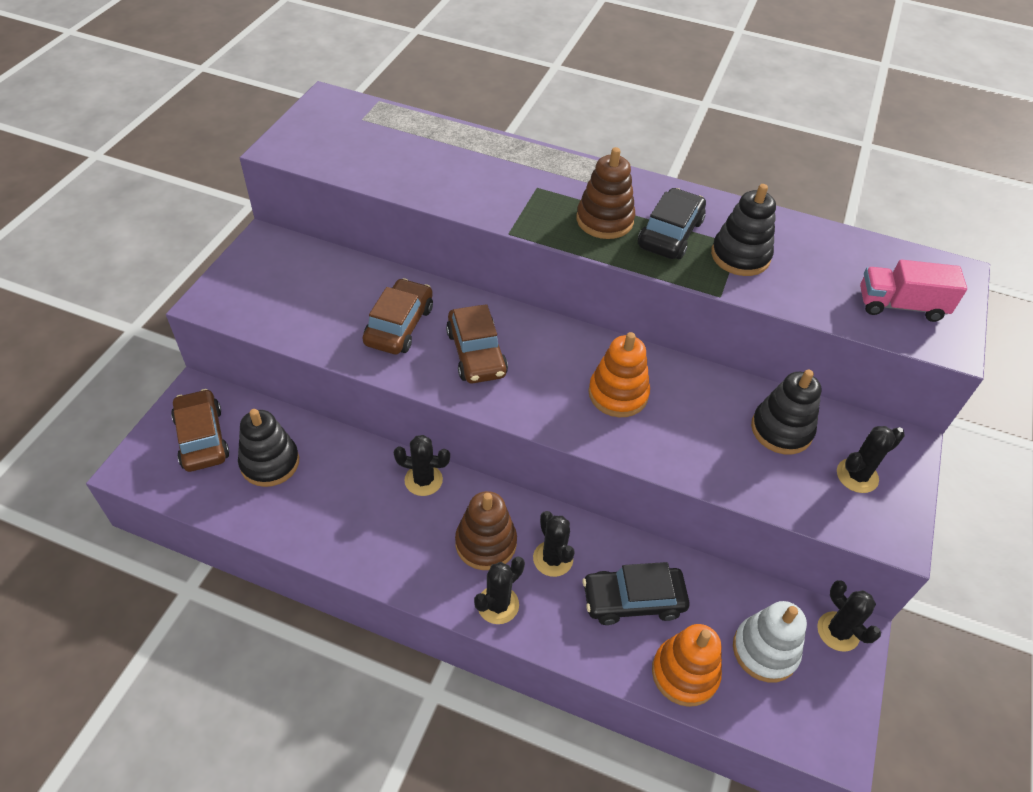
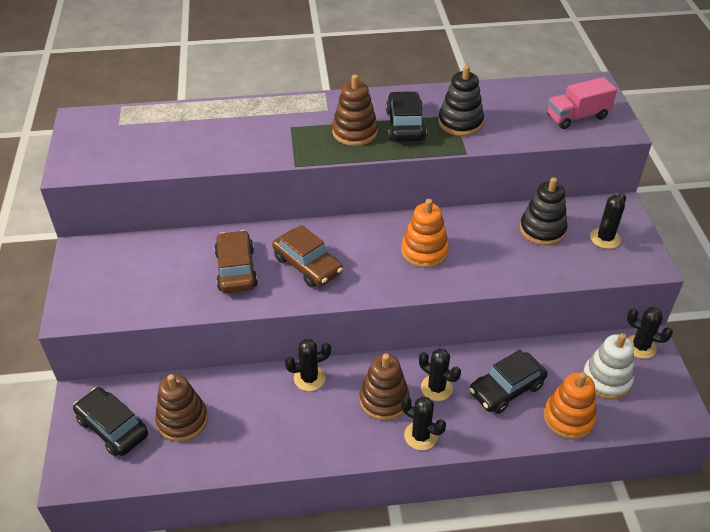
camera: 25 degrees left, 5 degrees down
brown car [171,389,229,472] -> black car [73,387,148,456]
black stacking toy [238,409,299,487] -> brown stacking toy [155,374,208,442]
black cactus [474,556,525,624] -> black cactus turned 75 degrees counterclockwise [401,396,446,450]

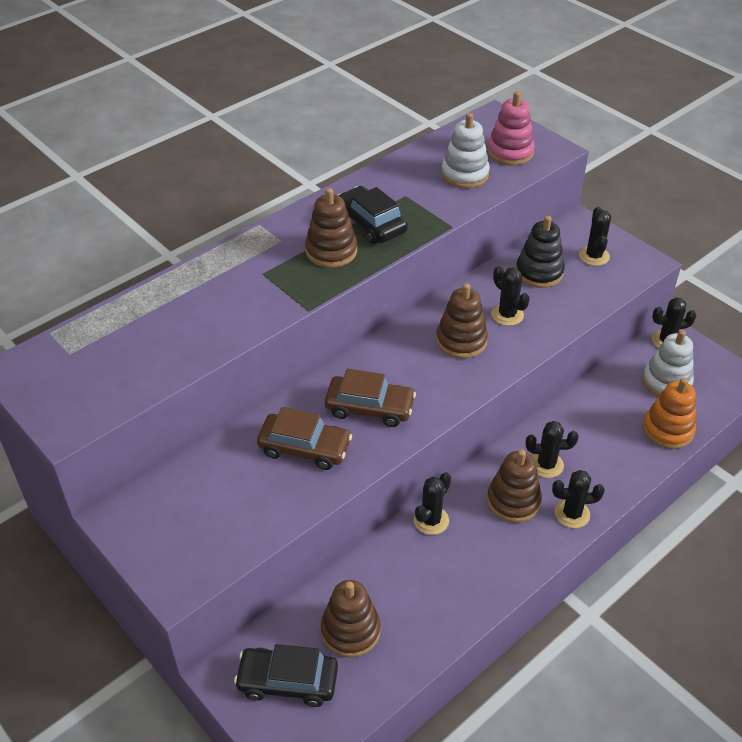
camera: 35 degrees left, 0 degrees up
brown car [214,230,258,293] -> brown car turned 150 degrees clockwise [257,407,352,470]
orange stacking toy [401,199,449,268] -> brown stacking toy [436,283,488,359]
black stacking toy [438,65,484,136] -> none
black car [469,350,547,414] -> none
pink truck [547,77,617,129] -> pink stacking toy [487,91,535,165]
none -> white stacking toy [441,113,490,188]
none -> black cactus [491,266,530,326]

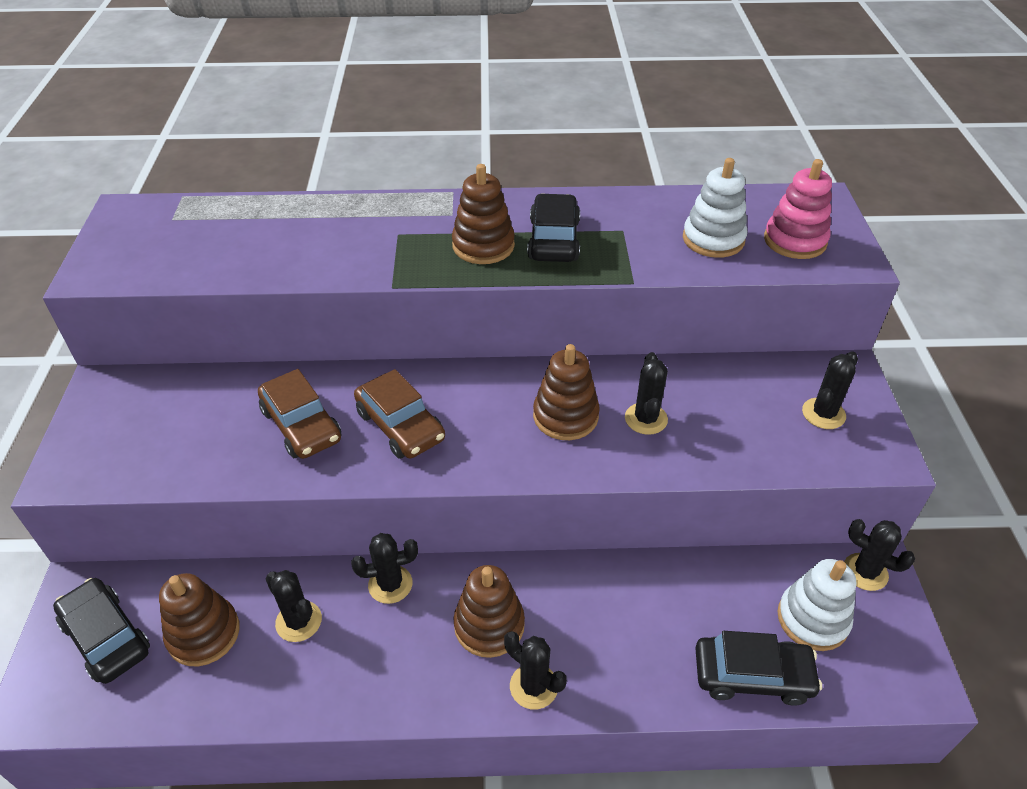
camera: 40 degrees right, 0 degrees up
black stacking toy [516,216,565,288] -> none
black cactus [526,421,579,478] -> black cactus moved to [266,570,322,642]
orange stacking toy [643,378,696,449] -> black car [695,631,822,706]

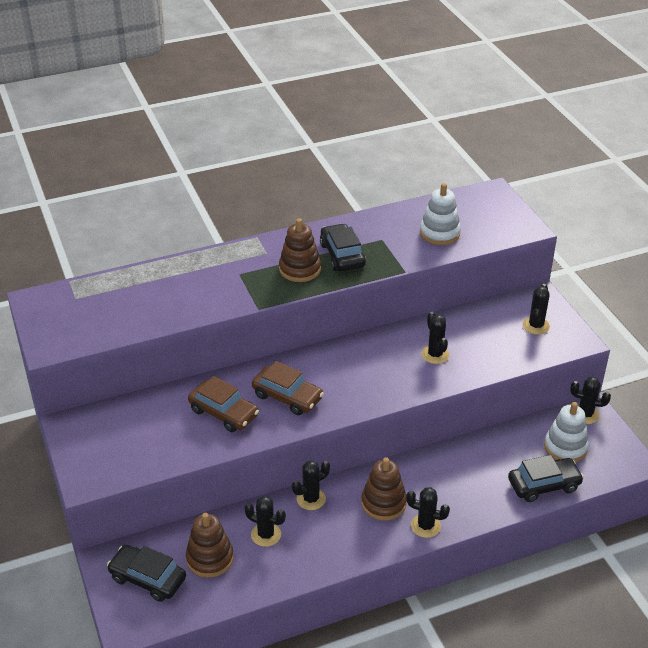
camera: 20 degrees left, 5 degrees down
brown stacking toy [533,344,600,440] -> none
pink stacking toy [764,159,832,259] -> none

